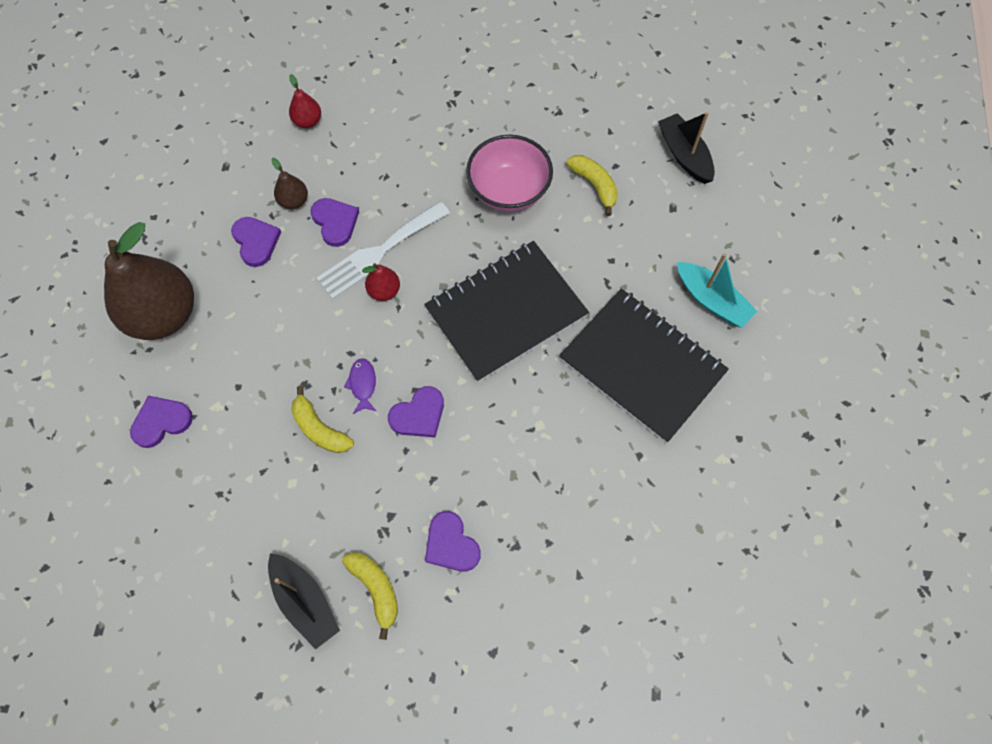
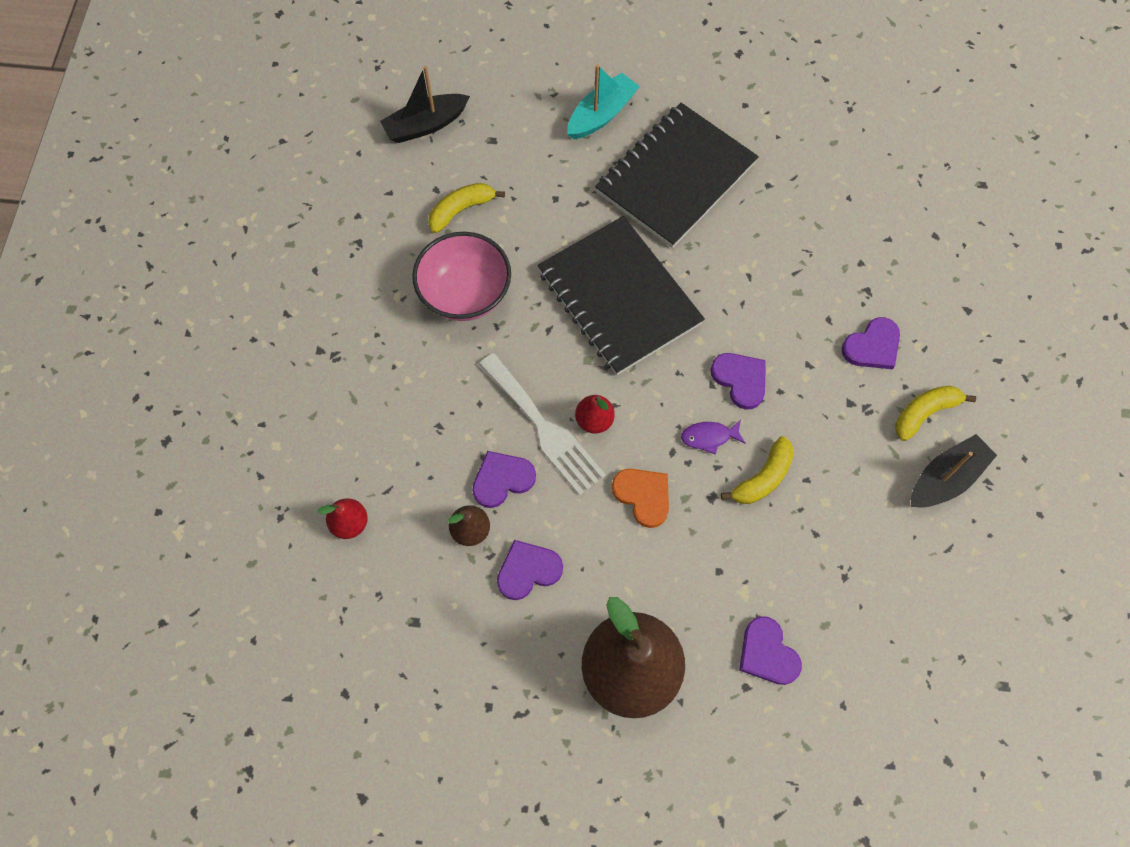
camera: 90 degrees left, 0 degrees up
none -> orange heart [612,469,669,528]

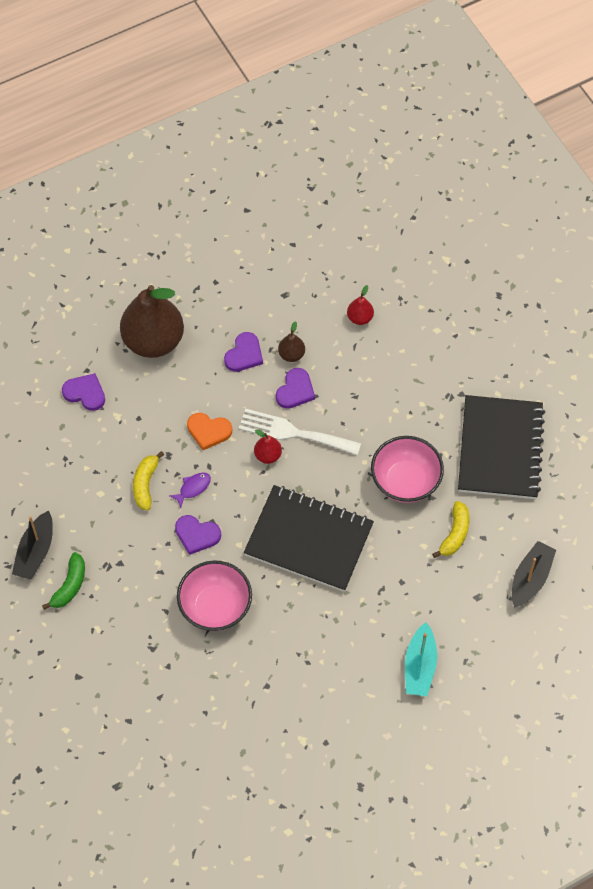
camera: 145 degrees right, 5 degrees down
black notebook [595,103,759,248] -> black notebook moved to [458,395,545,499]
purple heart [841,317,900,369] -> none
yellow banana [895,386,976,441] -> green banana [42,552,85,610]
none -> pink bowl [177,561,252,631]

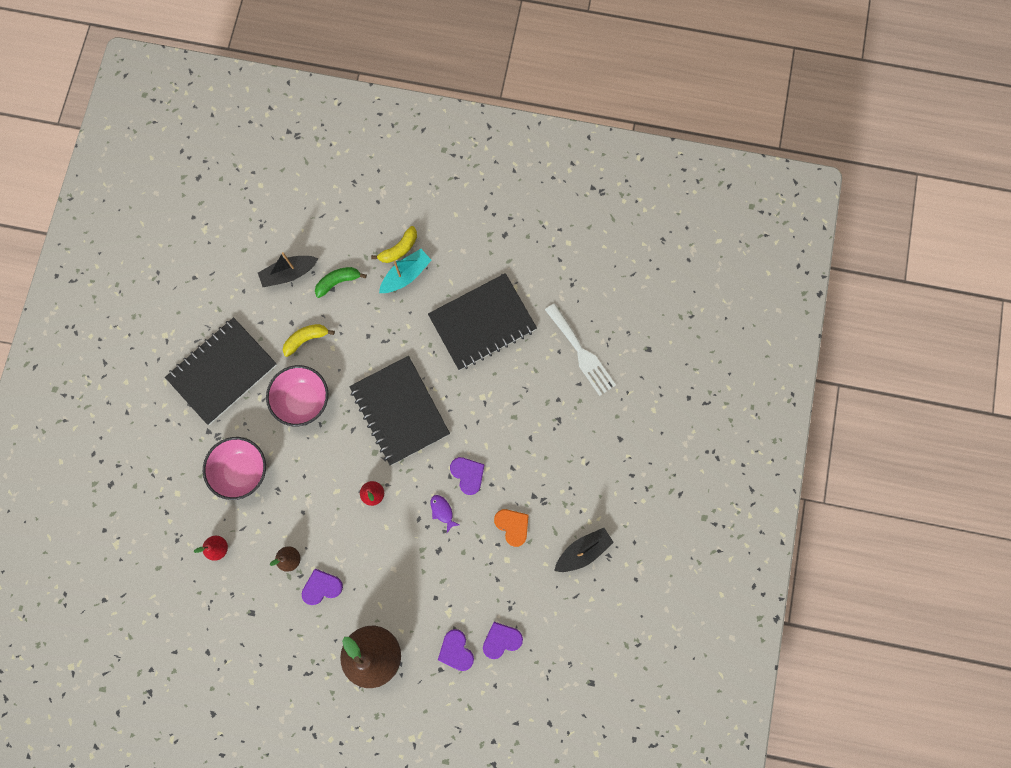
camera: 140 degrees left, 15 degrees up
green banana [42,552,85,610] -> green banana moved to [315,267,367,298]
yellow banana [133,451,164,510] -> yellow banana moved to [371,226,417,263]
purple fish [169,473,211,508] -> purple fish turned 60 degrees clockwise [431,495,460,533]
pink bowl [177,561,252,631] -> pink bowl moved to [203,437,266,500]
orange heart [187,413,232,450] -> orange heart moved to [494,509,529,547]
white fork [239,408,361,455] -> white fork moved to [545,303,616,396]
purple heart [276,368,315,409] -> purple heart moved to [483,622,523,659]
none -> black notebook [428,273,537,370]

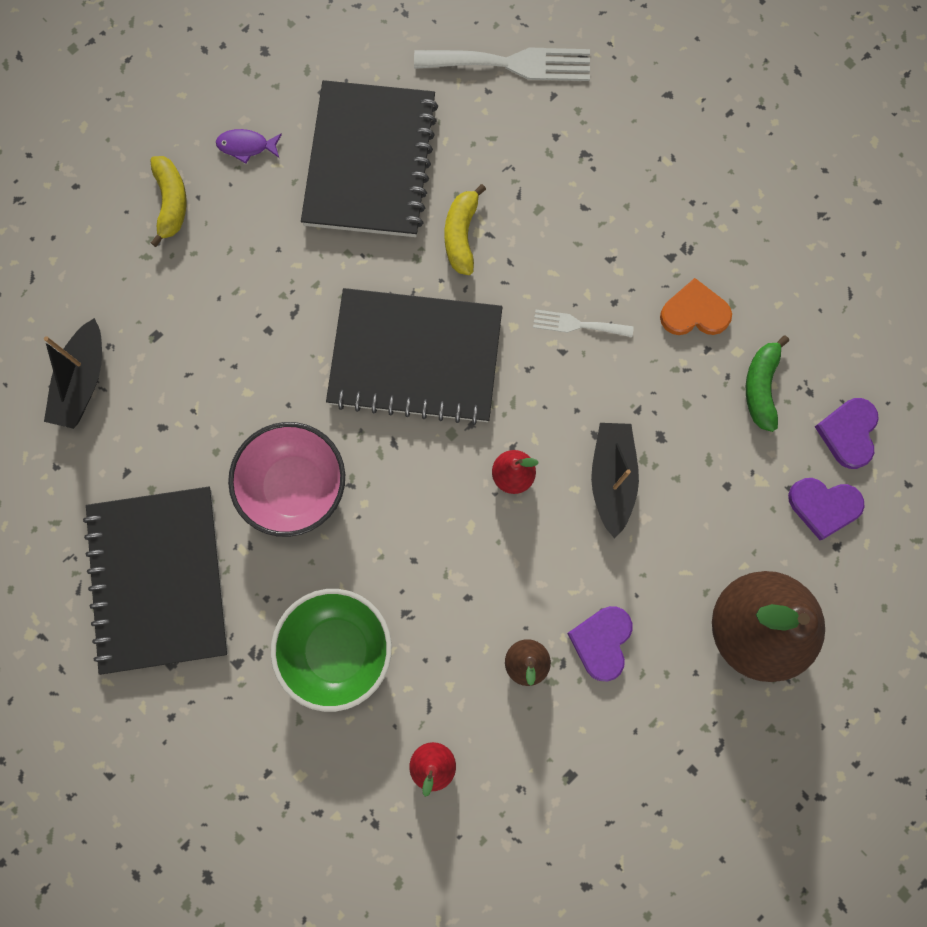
camera: 55 degrees left, 0 degrees up
pink bowl [203,437,266,500] -> green bowl [271,589,392,712]
yellow banana [283,324,335,357] -> yellow banana moved to [445,184,486,275]
green banana [315,267,367,298] -> green banana moved to [746,336,789,432]
turquoise boat [379,249,432,293] -> none
purple fish [431,495,460,533] -> purple fish moved to [216,129,282,164]
purple heart [450,457,484,495] -> white fork [533,310,634,337]
black boat [554,528,614,572] -> black boat moved to [591,423,639,539]

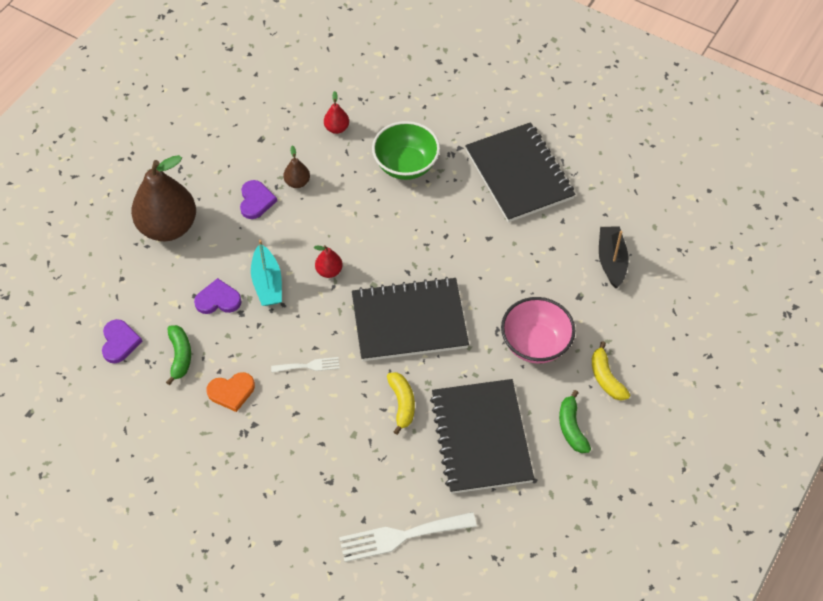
camera: 165 degrees right, 20 degrees down
purple fish [216,129,282,164] -> green banana [559,390,591,453]
pink bowl [228,422,345,537] -> pink bowl moved to [501,297,575,363]
black boat [591,423,639,539] -> turquoise boat [251,240,282,306]
purple heart [788,478,865,540] -> purple heart moved to [194,278,242,314]

